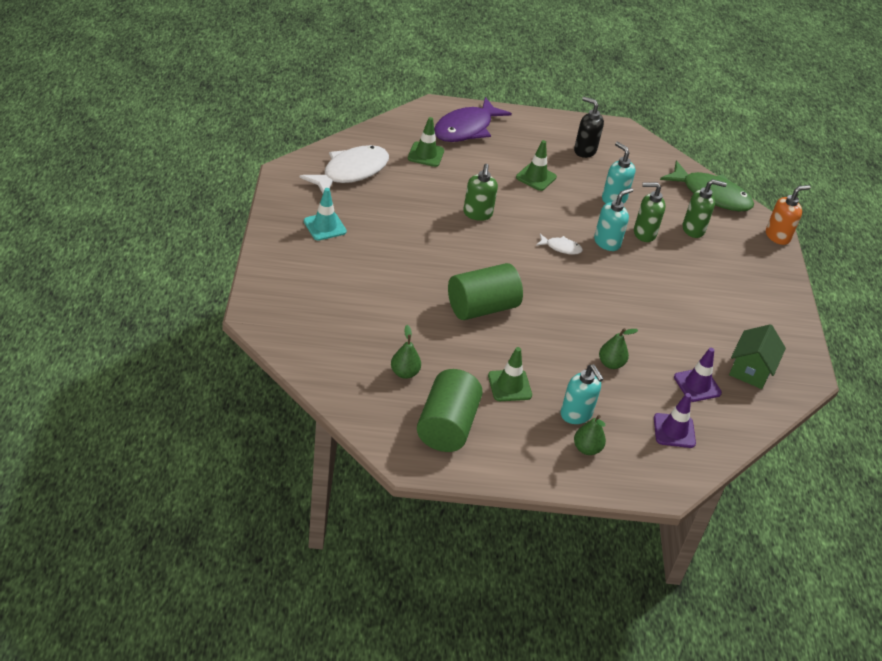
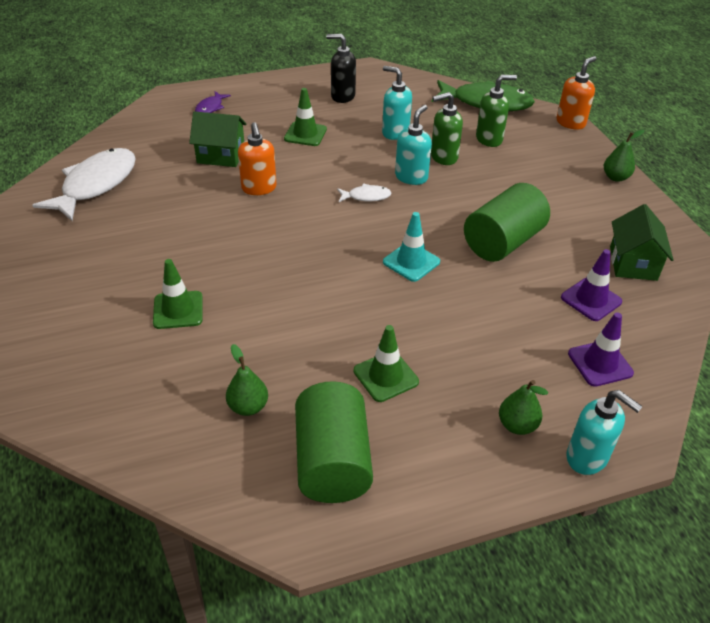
camera: 15 degrees left, 0 degrees up
turquoise traffic cone [304,188,347,241] -> turquoise traffic cone moved to [383,212,440,282]
green traffic cone [408,117,444,167] -> green traffic cone moved to [153,259,203,329]
purple fish [434,97,512,142] -> purple fish [195,91,231,113], size x0.46
green cylinder [448,263,523,320] -> green cylinder moved to [464,183,550,262]
green soap dispenser [463,164,498,221] -> orange soap dispenser [238,122,277,195]
turquoise soap dispenser [560,365,604,424] -> turquoise soap dispenser moved to [566,390,643,475]
green pear [599,328,638,369] -> green pear moved to [604,130,644,182]
none -> green house [189,111,247,167]

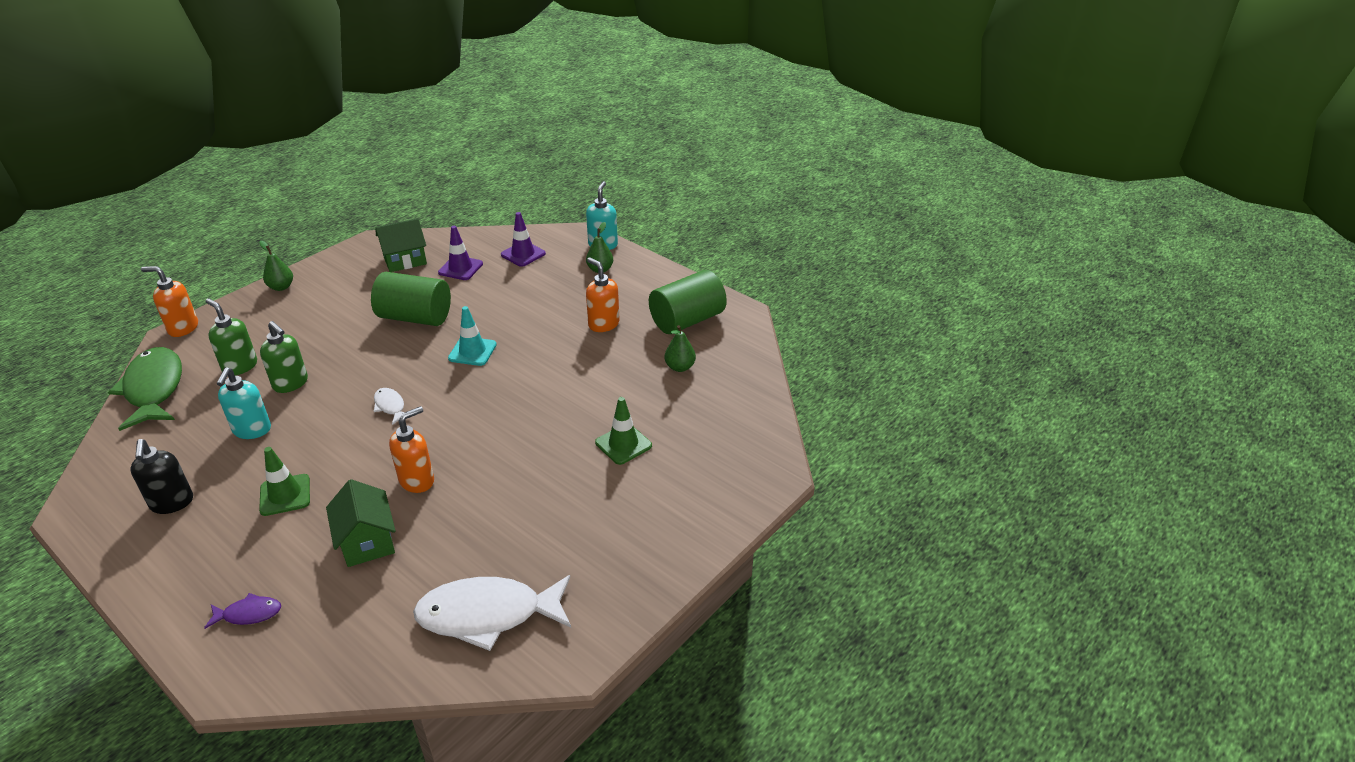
camera: 120 degrees left, 5 degrees down
green traffic cone [354,325,419,402] -> orange soap dispenser [586,257,619,332]
turquoise soap dispenser [395,105,432,185] -> none

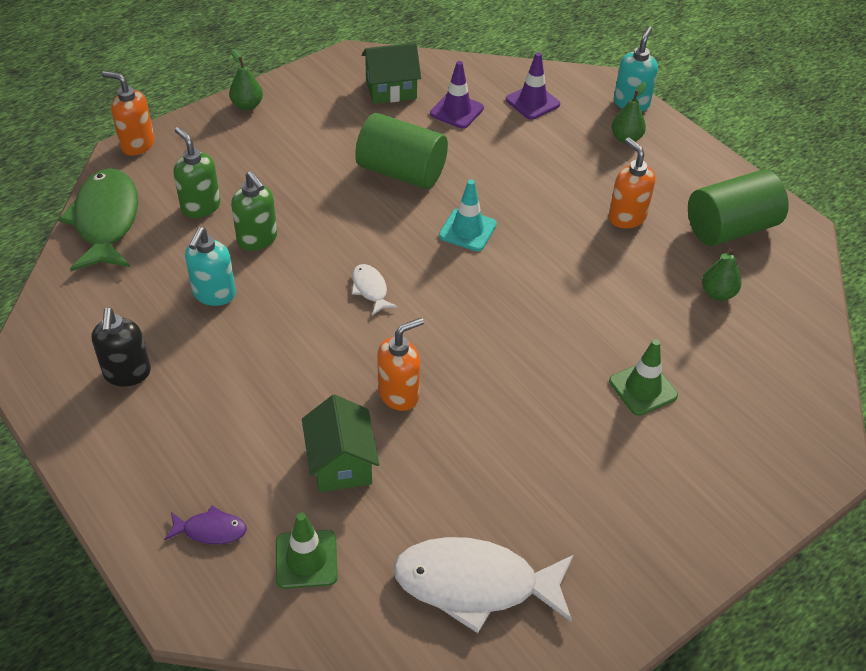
camera: 10 degrees right, 10 degrees up
green traffic cone [259,447,310,516] -> green traffic cone moved to [276,513,338,589]

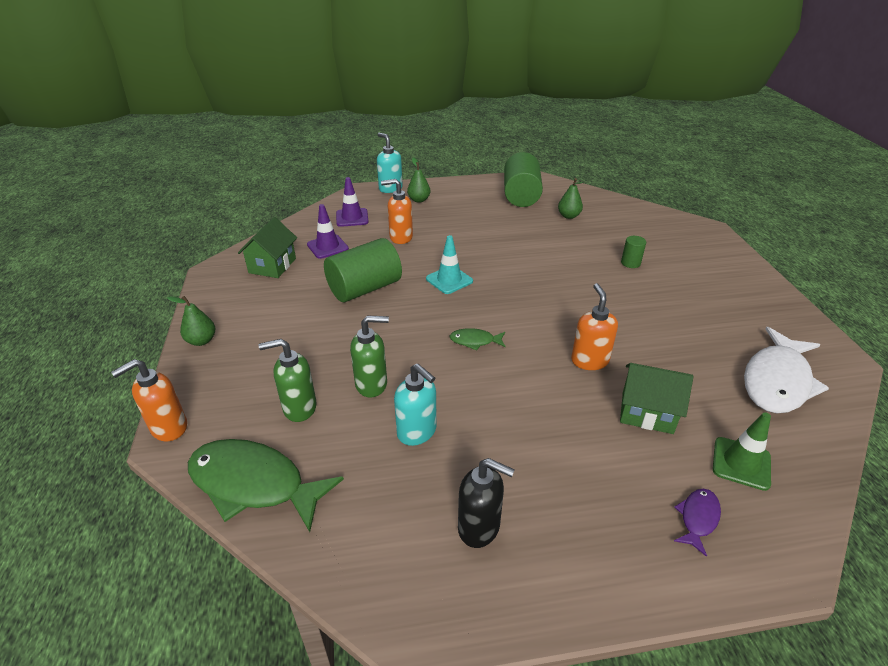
camera: 60 degrees left, 10 degrees down
white fish [352,264,398,315] -> green fish [449,328,505,351]
orange soap dispenser [609,138,655,228] -> orange soap dispenser moved to [381,179,413,244]
green traffic cone [609,339,678,416] -> green cylinder [621,236,646,268]

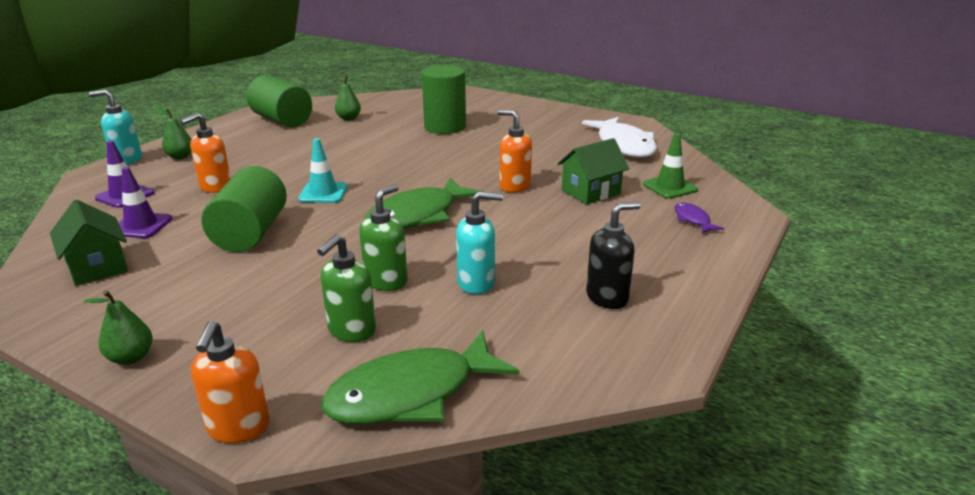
camera: 50 degrees left, 10 degrees down
green fish [449,328,505,351] -> green fish [365,178,484,229], size x2.18
green cylinder [621,236,646,268] -> green cylinder [422,65,466,134], size x2.23

